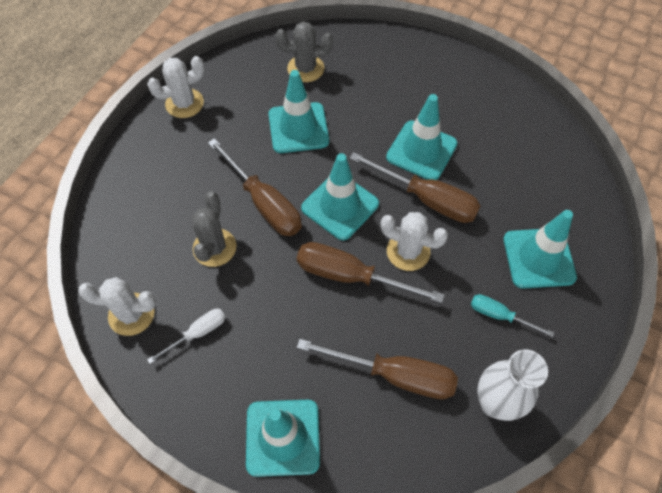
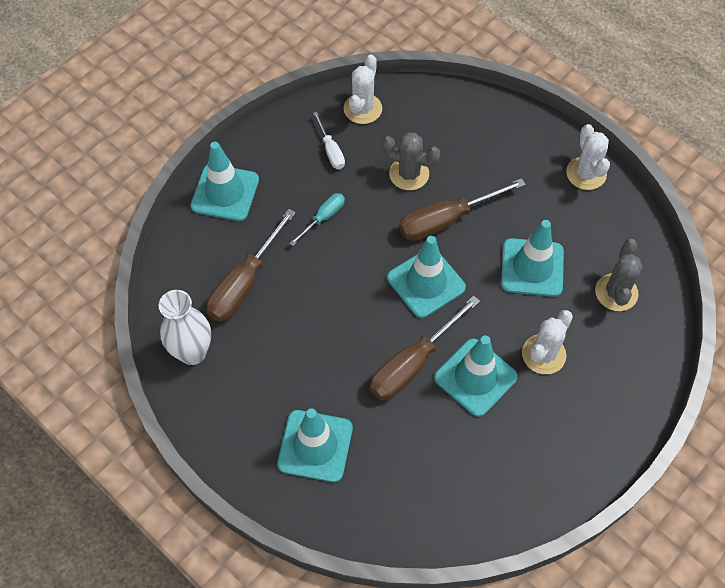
camera: 105 degrees right, 0 degrees up
brown screwdriver [297,242,445,303] -> none
white cactus [381,212,448,271] -> white cactus moved to [522,310,573,374]
turquoise screwdriver [470,294,554,337] -> turquoise screwdriver moved to [289,193,345,246]

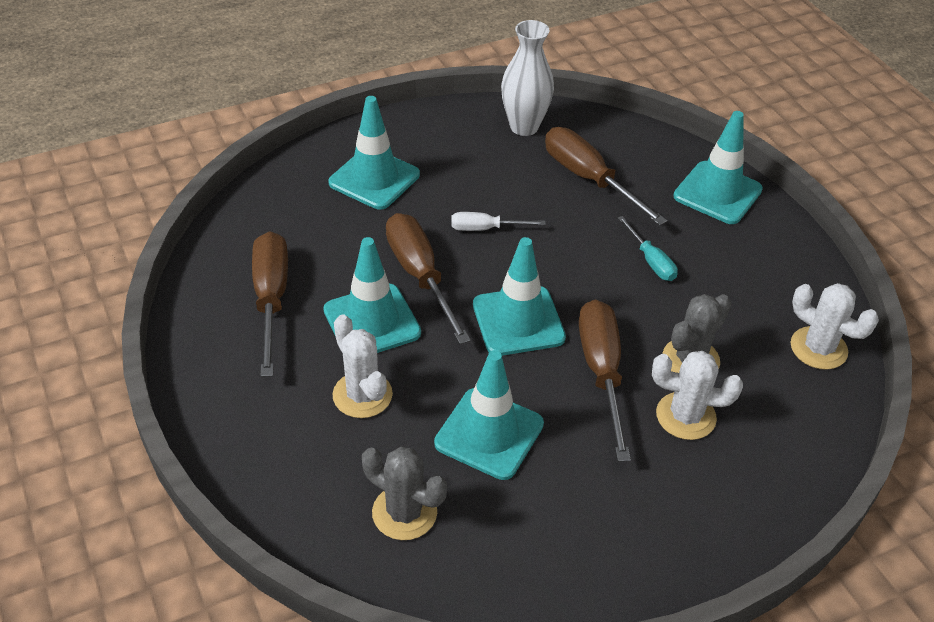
camera: 110 degrees right, 15 degrees down
white screwdriver [313,112,345,169] -> white screwdriver moved to [451,212,546,231]
white cactus [566,124,610,190] -> white cactus moved to [652,351,743,440]
none -> brown screwdriver [252,231,288,377]

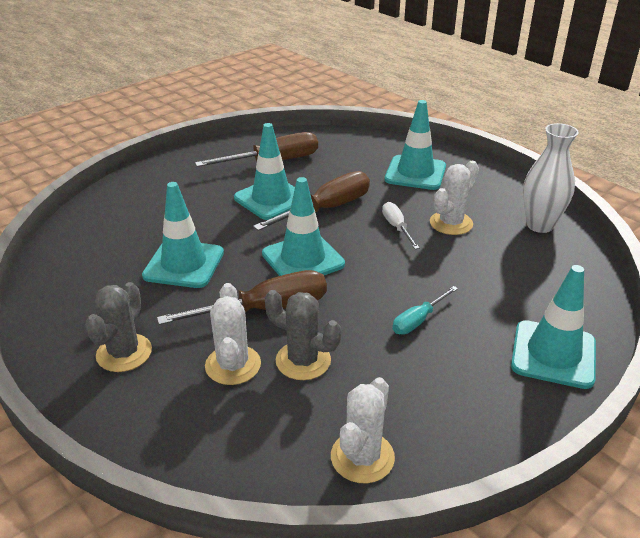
camera: 75 degrees right, 10 degrees down
white cactus [332,314,393,418] -> white cactus moved to [430,161,479,235]
grey cactus [362,447,447,540] -> grey cactus moved to [85,282,152,372]
brown screwdriver [545,127,667,226] -> none

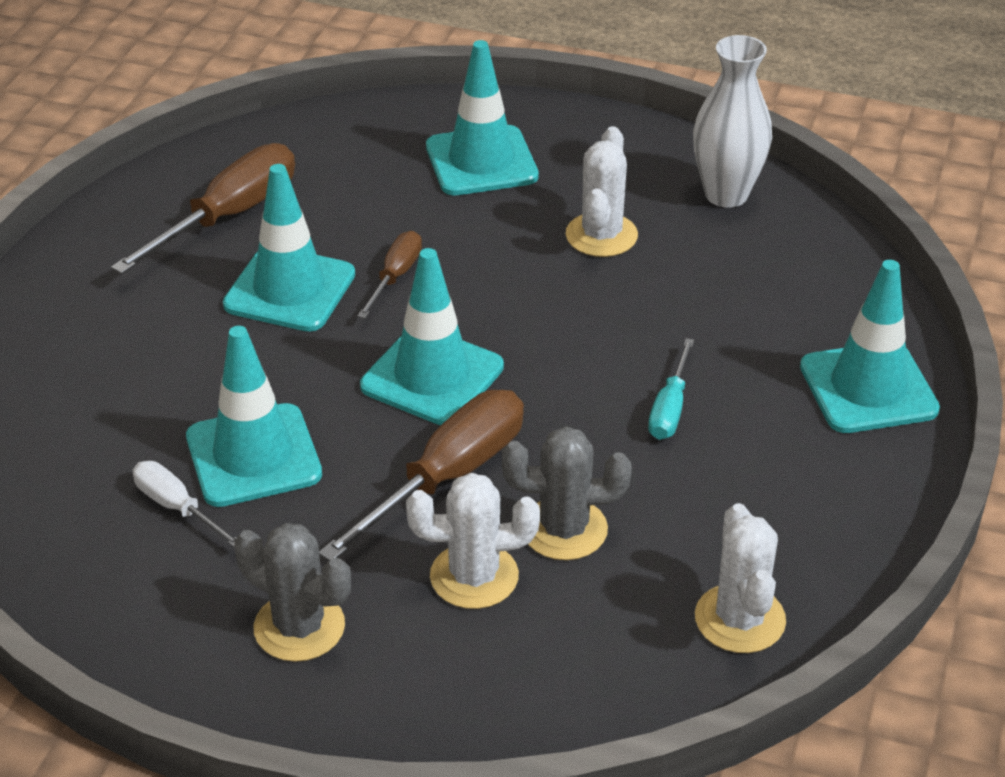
camera: 30 degrees left, 5 degrees up
grey cactus [85,282,152,372] -> grey cactus turned 45 degrees counterclockwise [234,523,351,662]
white cactus [205,283,261,385] -> white cactus turned 60 degrees counterclockwise [406,473,540,609]
brown screwdriver [253,171,370,231] -> brown screwdriver [357,231,422,319], size x0.55
white screwdriver [382,202,420,249] -> white screwdriver moved to [133,461,237,547]

